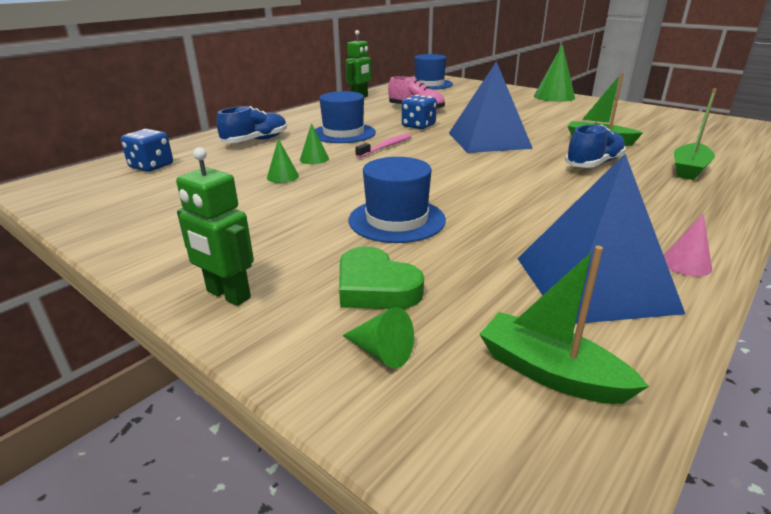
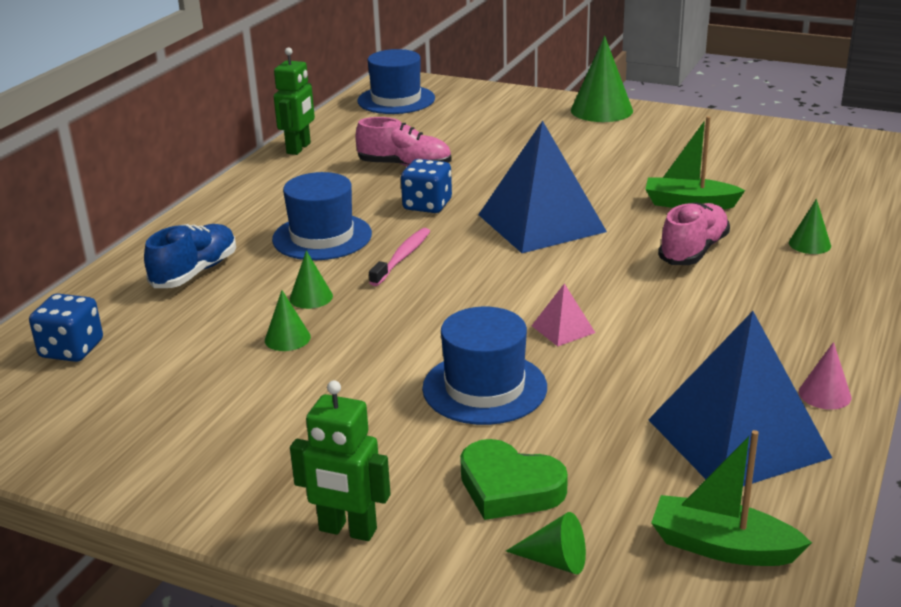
camera: 15 degrees left, 0 degrees up
blue shoe [565,125,626,168] -> pink shoe [658,202,730,265]
green boat [674,88,717,180] -> green cone [789,199,831,254]
none -> pink pyramid [532,284,595,346]

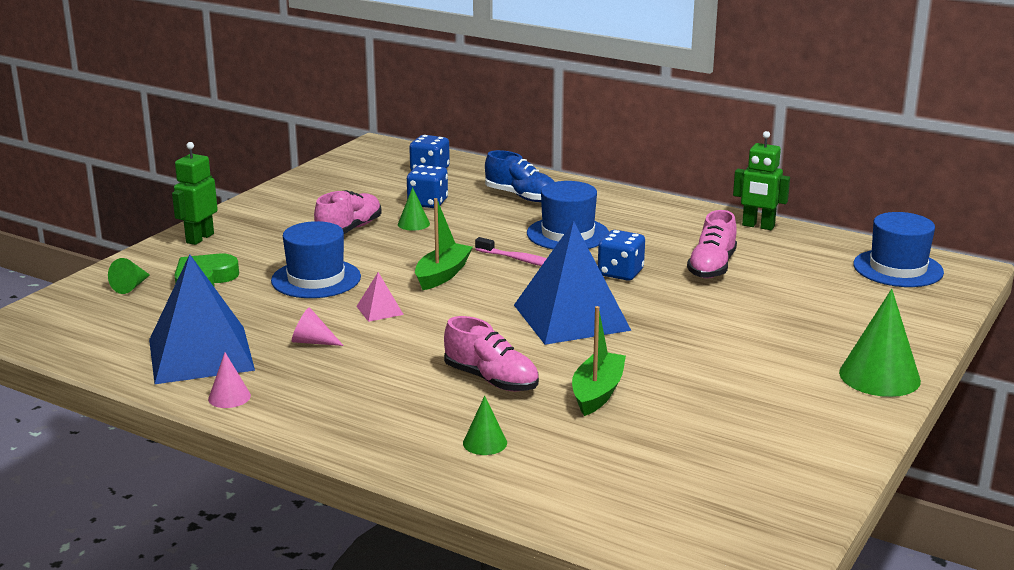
camera: 95 degrees right, 5 degrees down
green cone [290,251,333,309] -> none
green boat [651,430,812,566] -> green boat moved to [415,198,473,290]
none -> pink cone [292,307,344,346]
none -> pink shoe [314,190,382,234]
none -> blue dice [407,165,448,208]

